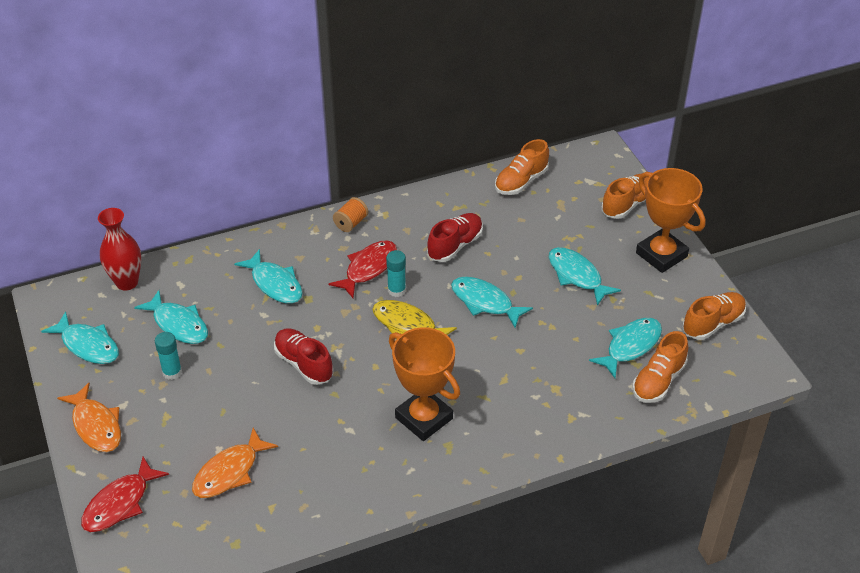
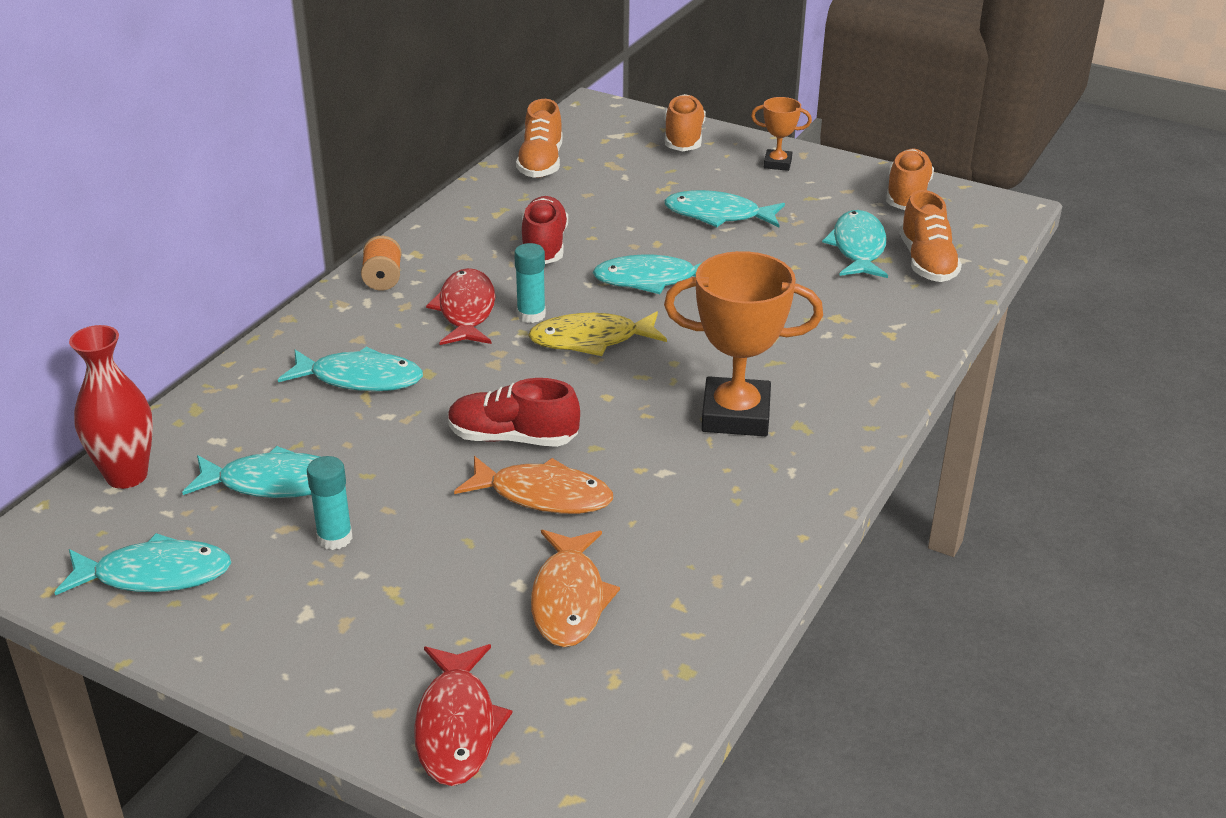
camera: 40 degrees left, 10 degrees down
orange fish [57,383,121,452] -> orange fish moved to [454,456,613,514]
orange trophy [636,168,706,273] -> orange trophy [751,97,812,171], size x0.51

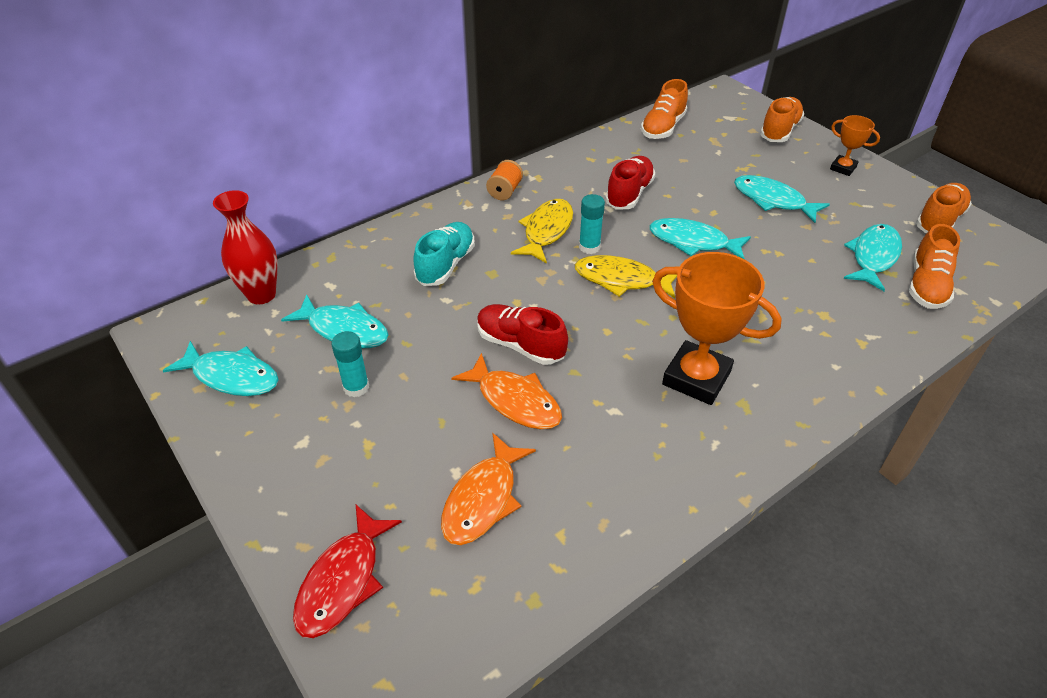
camera: 25 degrees right, 10 degrees up
turquoise fish [278,347,423,391] -> turquoise shoe [413,222,475,286]
red fish [426,268,495,345] -> yellow fish [511,199,573,263]

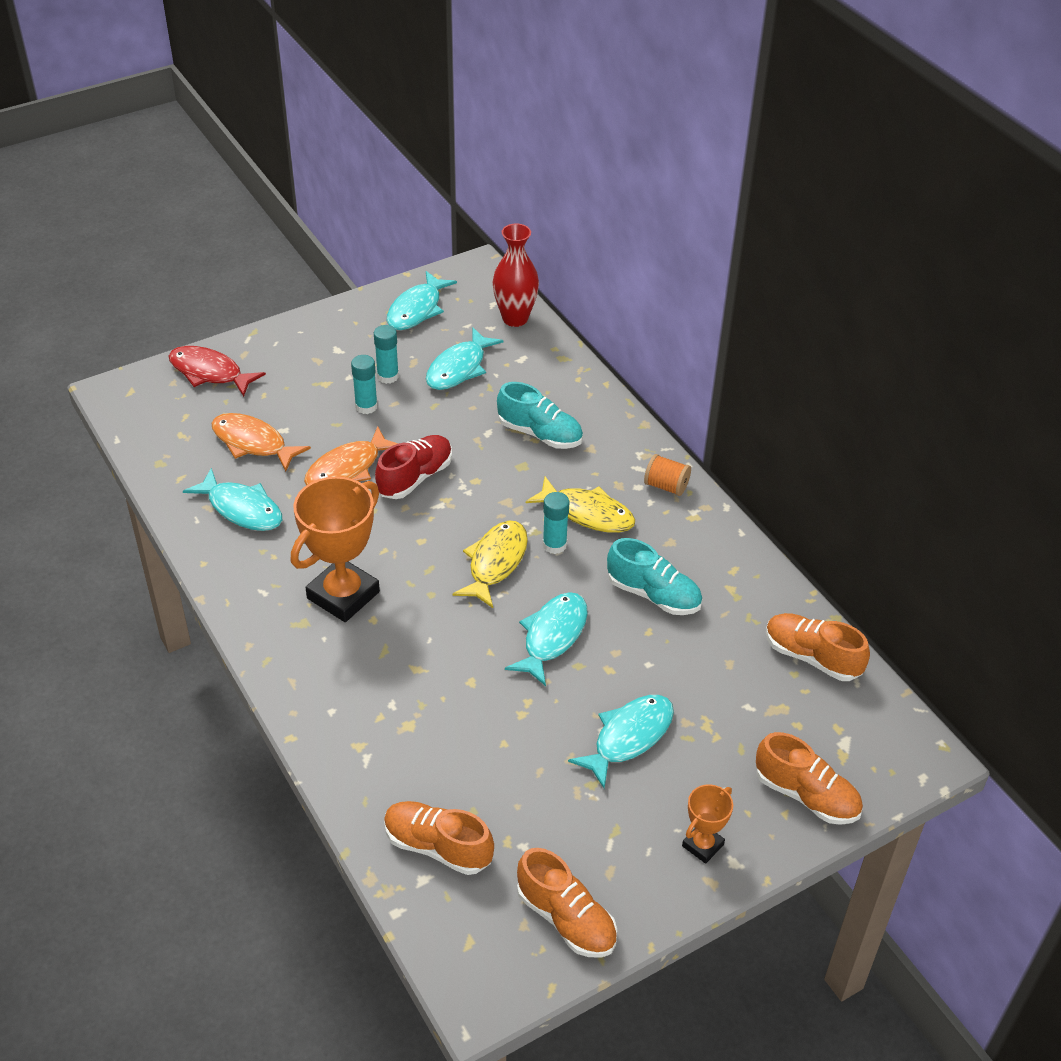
camera: 95 degrees right, 0 degrees up
red shoe [605,156,655,210] -> turquoise shoe [607,538,702,615]
turquoise fish [844,224,902,291] -> turquoise fish moved to [183,468,282,531]
none -> turquoise glue stick [351,355,378,414]

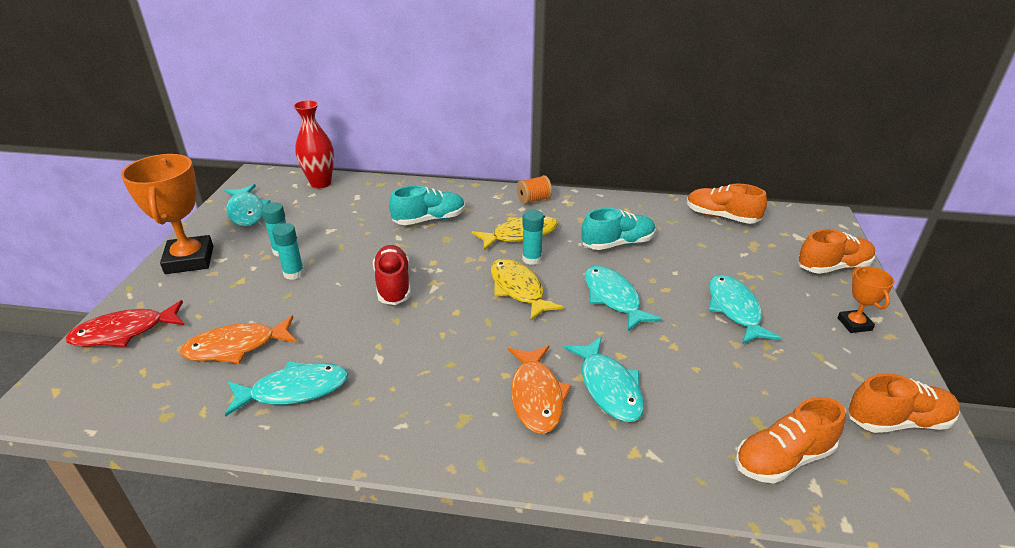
camera: 50 degrees left, 10 degrees down
orange trophy [291,477,380,622] -> orange trophy moved to [121,154,213,274]
orange fish [304,426,398,486] -> orange fish moved to [508,346,571,434]
turquoise fish [426,327,504,390] -> turquoise fish moved to [564,337,644,422]
orange shoe [766,613,870,681] -> orange shoe turned 45 degrees clockwise [687,183,767,224]

